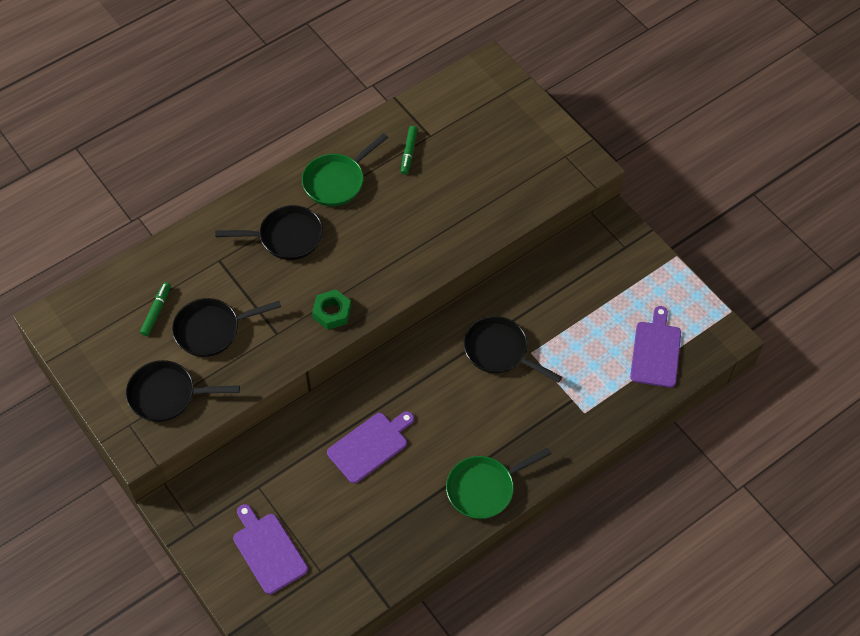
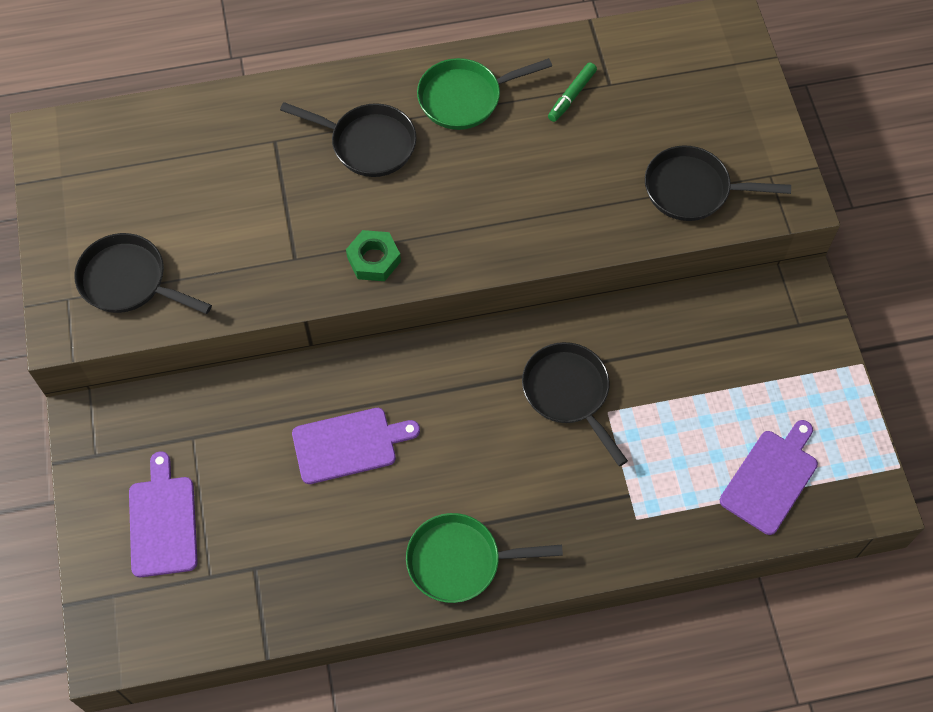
camera: 25 degrees right, 5 degrees up
green marker [140,282,171,336] -> none
black pan [172,298,281,357] -> black pan moved to [645,146,791,221]

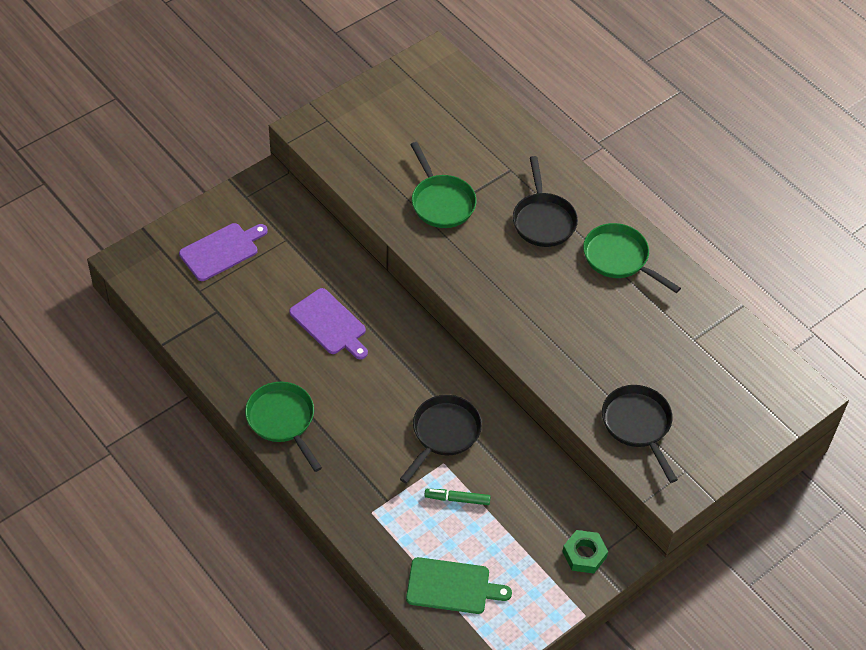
camera: 60 degrees right, 10 degrees down
black pan [74,233,212,314] -> none
green nut [346,230,401,281] -> green nut moved to [562,530,608,574]
green marker [548,62,597,122] -> green marker moved to [424,489,491,505]
purple cutting board [720,420,818,535] -> green cutting board [406,557,512,614]
none -> green pan [410,142,477,228]

